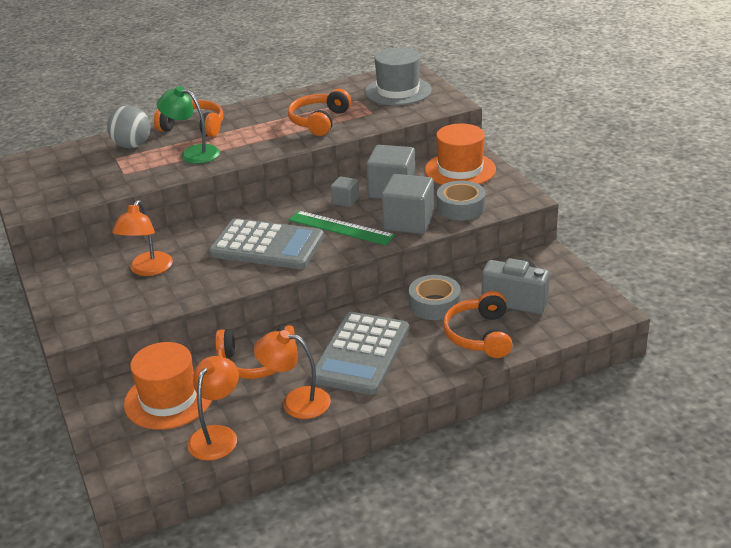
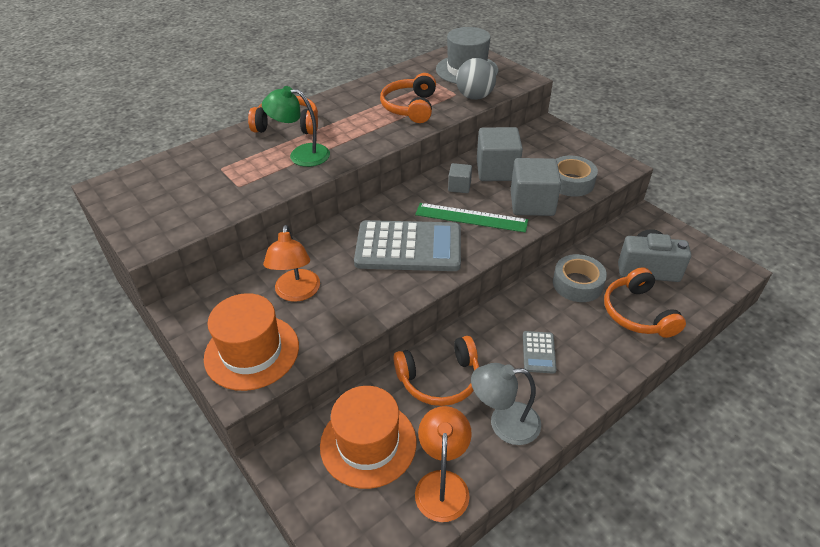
camera: 15 degrees left, 10 degrees up
grey ball [107,106,151,148] -> grey ball moved to [456,58,496,100]
orange lamp [254,330,331,419] -> grey lamp [471,363,541,445]
grey calculator [310,312,409,395] -> grey calculator [523,331,557,374], size x0.45
orange hat [425,124,496,185] -> orange hat moved to [204,293,299,391]

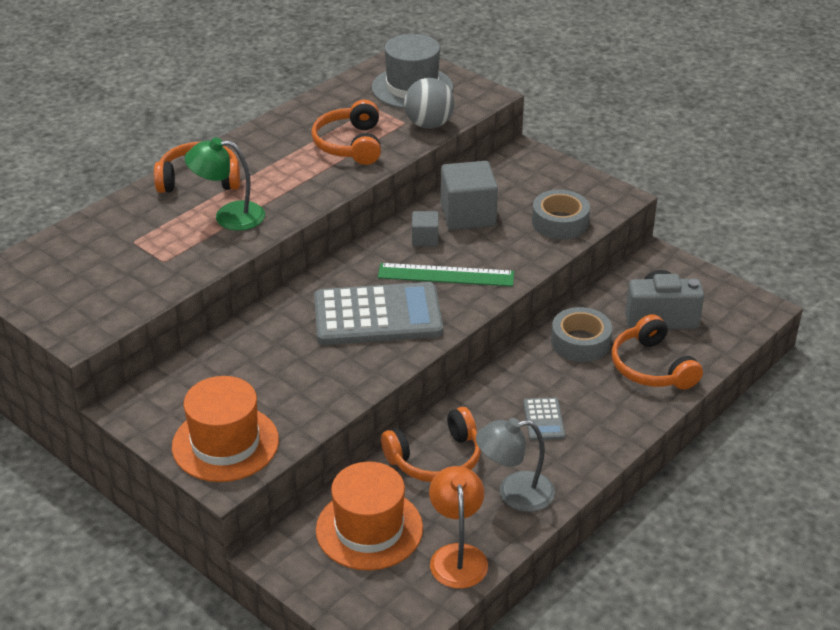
camera: 10 degrees left, 5 degrees down
orange lamp [263,225,320,302] -> none
grey cube [511,158,561,216] -> none

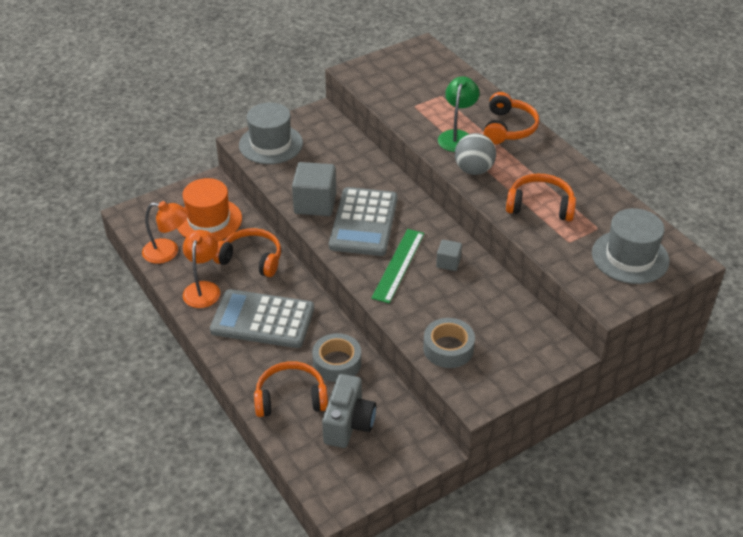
camera: 105 degrees right, 5 degrees up
orange hat [172,376,279,482] -> grey hat [239,102,303,164]
orange headphones [381,407,481,482] -> orange headphones turned 120 degrees clockwise [213,228,281,277]
grey ball [404,78,455,128] -> grey ball moved to [455,133,496,175]
grey cube [441,161,498,230] -> grey cube moved to [292,162,336,216]
grey lamp [476,418,555,512] -> orange lamp [183,230,220,308]
grey calculator [523,397,565,441] -> grey calculator [210,289,314,348], size x2.25

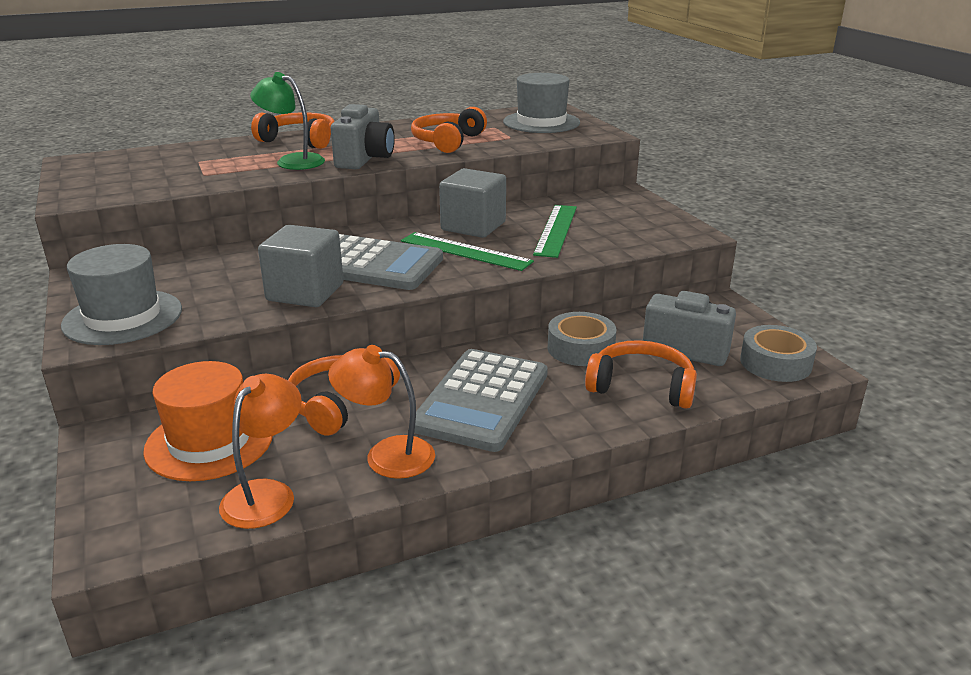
camera: 80 degrees left, 15 degrees down
orange headphones [254,361,328,417] -> orange headphones turned 105 degrees clockwise [585,340,697,409]
grey tape [423,318,475,368] -> grey tape moved to [740,325,817,382]
grey cube [436,240,462,271] -> grey cube [439,168,506,238], size x1.91
grey ball [455,133,496,175] -> grey camera [331,104,395,169]
none -> green ruler [533,205,577,258]

